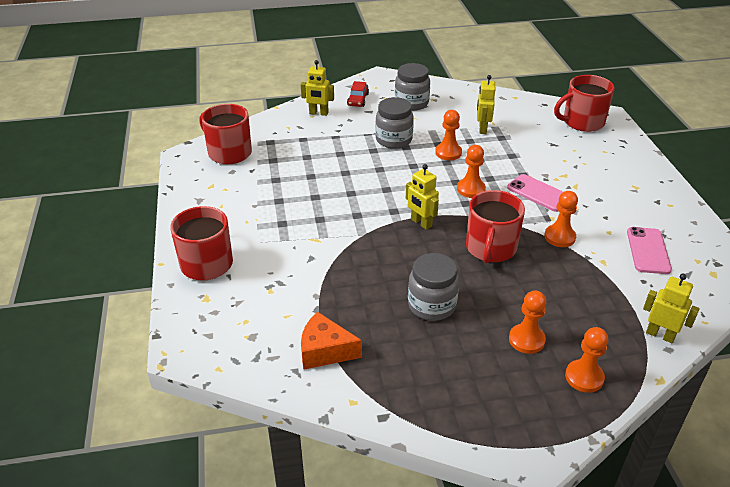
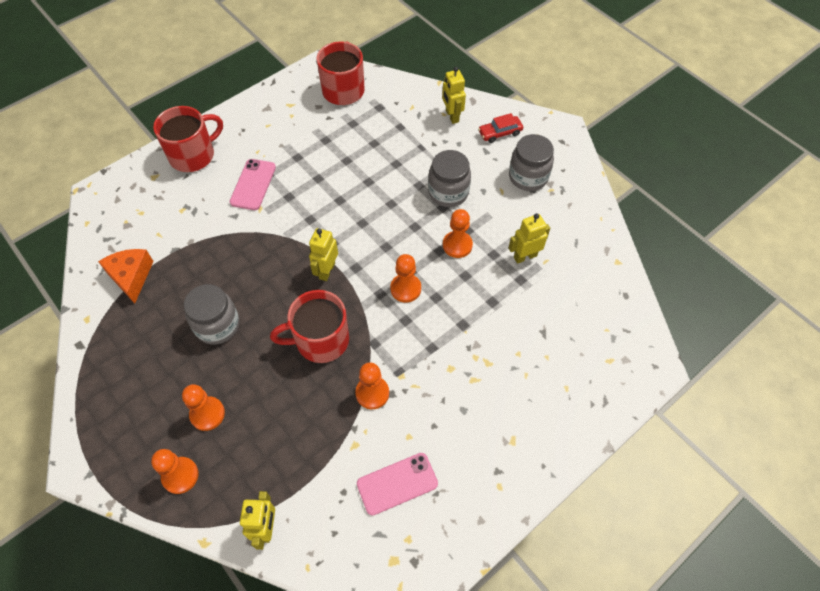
camera: 60 degrees right, 20 degrees up
pink phone [507,174,563,212] -> pink phone moved to [230,159,276,210]
red mug [554,75,615,132] -> none

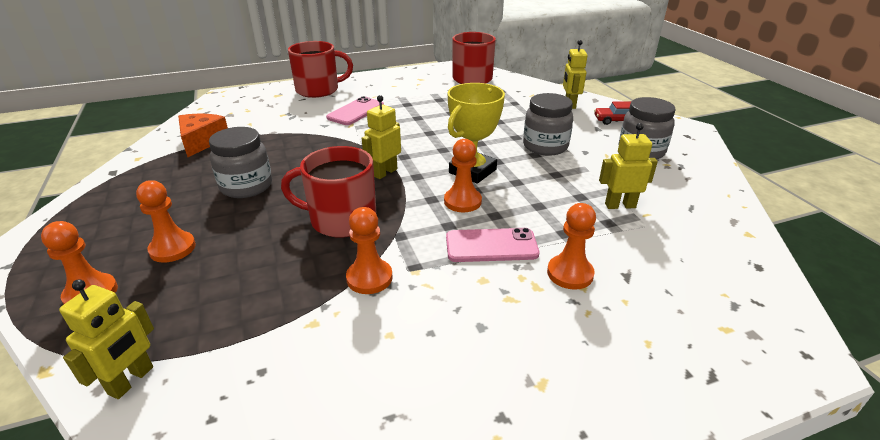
camera: 20 degrees right, 25 degrees down
pink phone [357,453,438,516] -> pink phone moved to [446,228,539,262]
orange pawn [443,209,473,258] -> orange pawn moved to [547,203,596,290]
none -> yellow trophy [447,83,505,184]

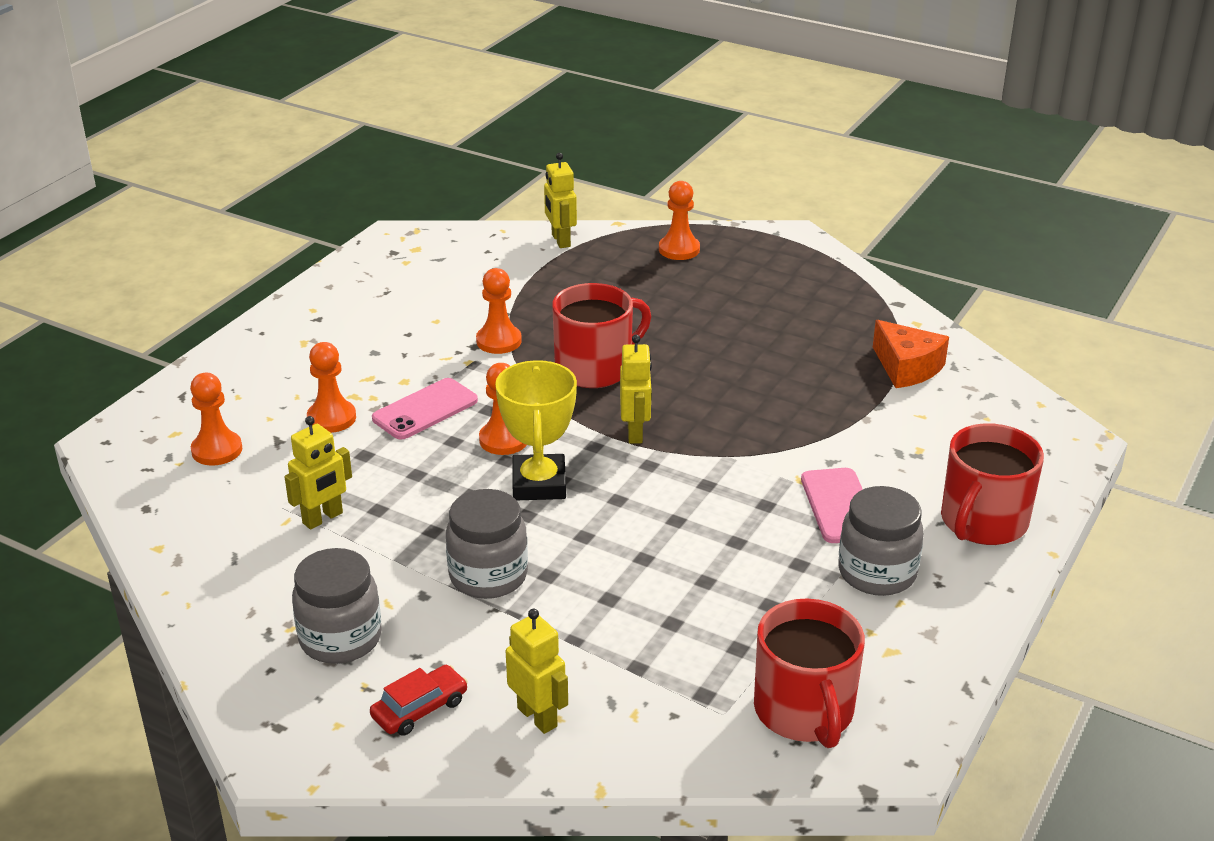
camera: 140 degrees right, 0 degrees up
orange pawn [136,180,196,263] -> orange pawn moved to [190,373,242,466]
grey jar [209,127,272,198] -> grey jar moved to [838,486,924,596]

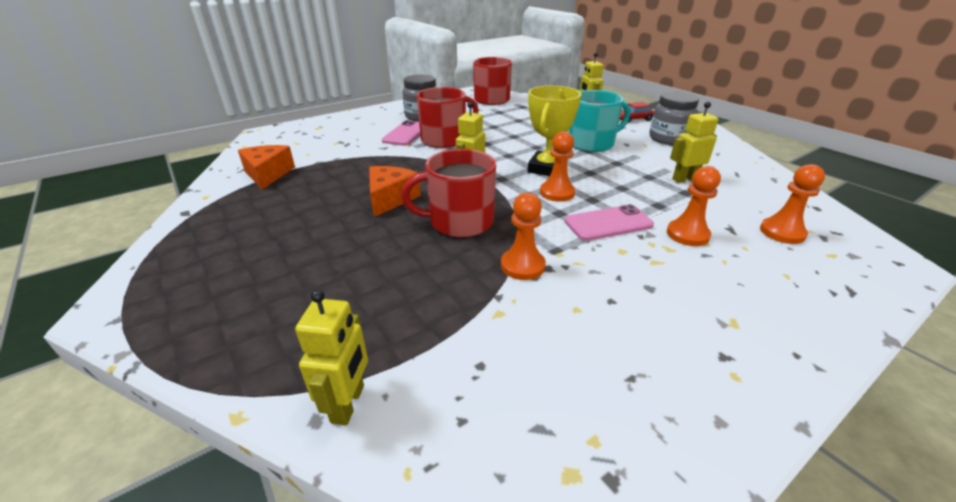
camera: 155 degrees left, 0 degrees up
grey jar [446,489,528,599] -> turquoise mug [569,90,630,152]
orange pawn [659,181,700,260] -> none
red mug [941,423,1044,545] -> red mug moved to [417,87,479,148]
none -> orange cheese [369,166,421,217]

